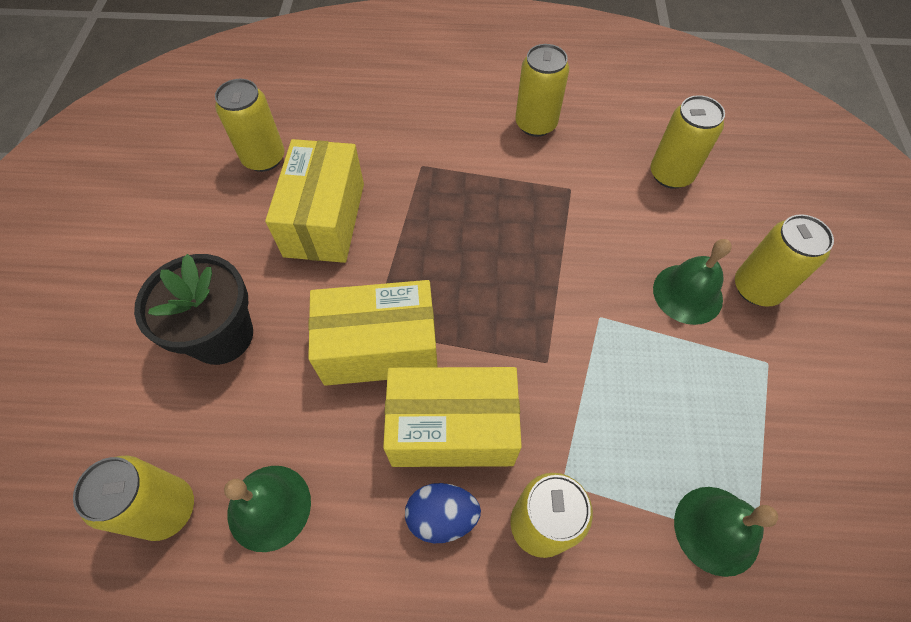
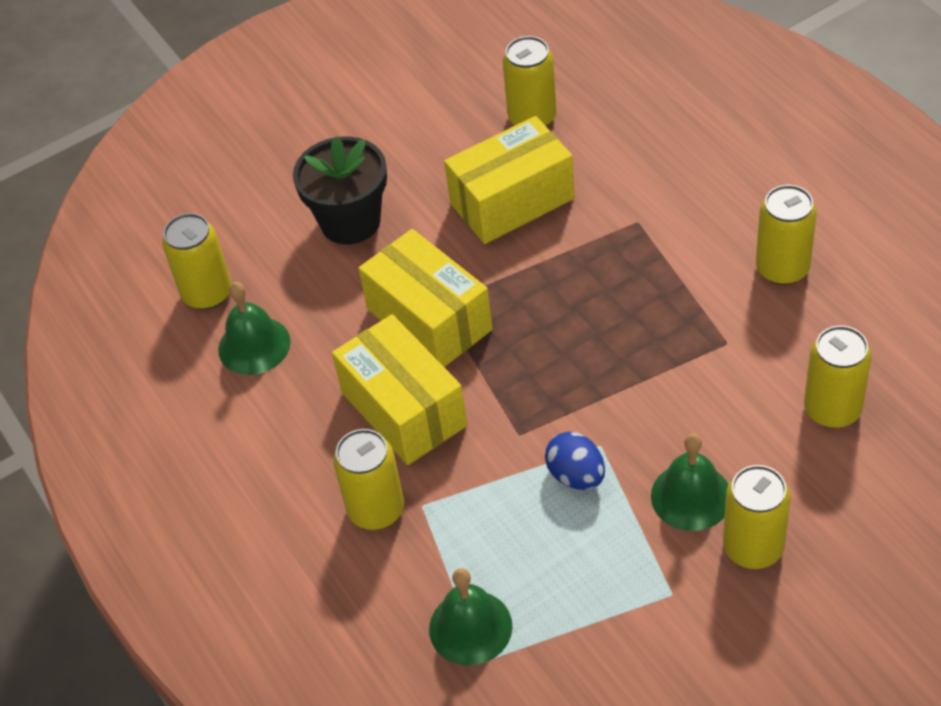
camera: 60 degrees right, 10 degrees down
blue egg [405,483,481,543] -> blue egg moved to [545,432,605,490]

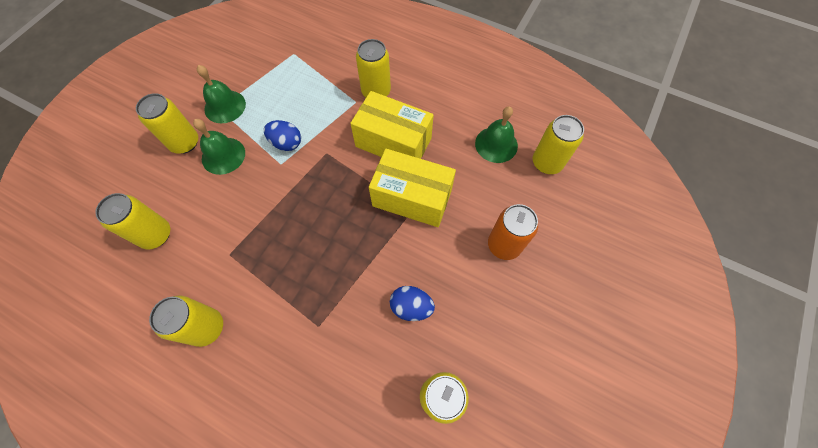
camera: 145 degrees right, 15 degrees up
black flower pot [293,136,387,245] -> orange can [488,204,538,260]
green bell [429,568,512,666] -> green bell moved to [197,65,246,123]
yellow box [444,116,575,244] -> blue egg [390,286,435,321]

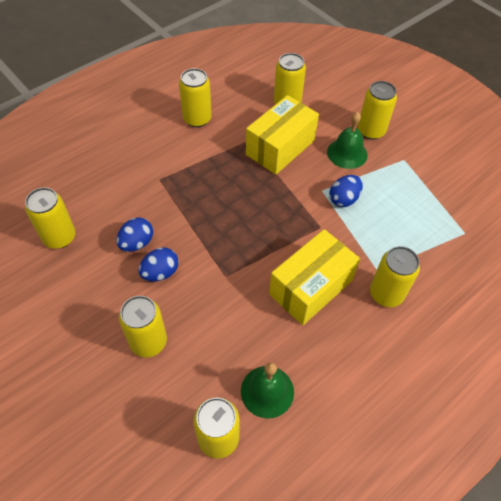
camera: 110 degrees right, 10 degrees down
green bell [197,65,246,123] -> none
yellow box [369,149,456,227] -> yellow box moved to [246,95,319,175]
orange can [488,204,538,260] -> yellow can [119,296,167,357]
none -> blue egg [139,247,179,282]

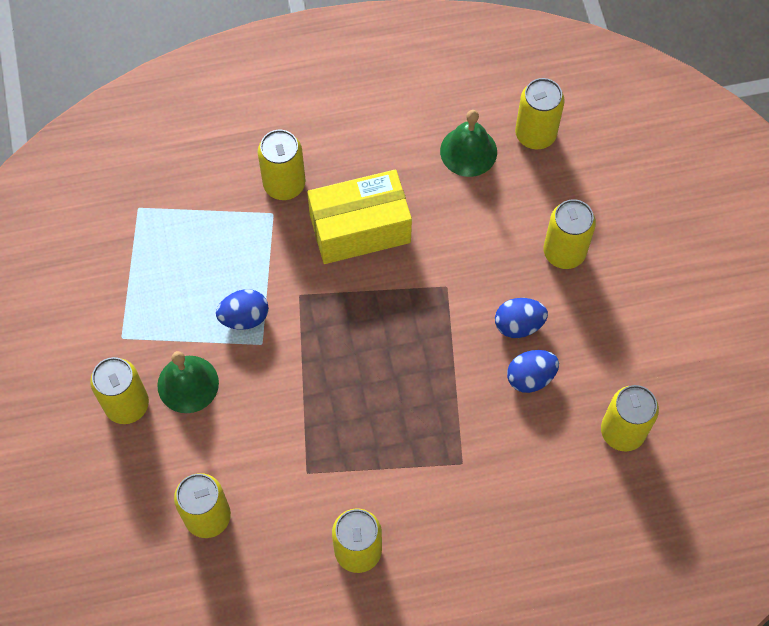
camera: 150 degrees left, 10 degrees up
yellow box [246,95,319,175] -> none

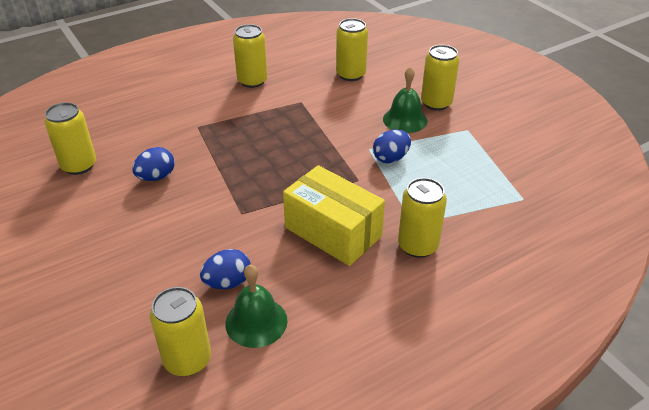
camera: 160 degrees right, 25 degrees down
yellow box [307,169,412,264] -> yellow box turned 75 degrees clockwise [283,165,385,266]
blue egg [495,298,548,338] -> blue egg moved to [200,249,251,289]
yellow can [543,199,596,269] -> none

